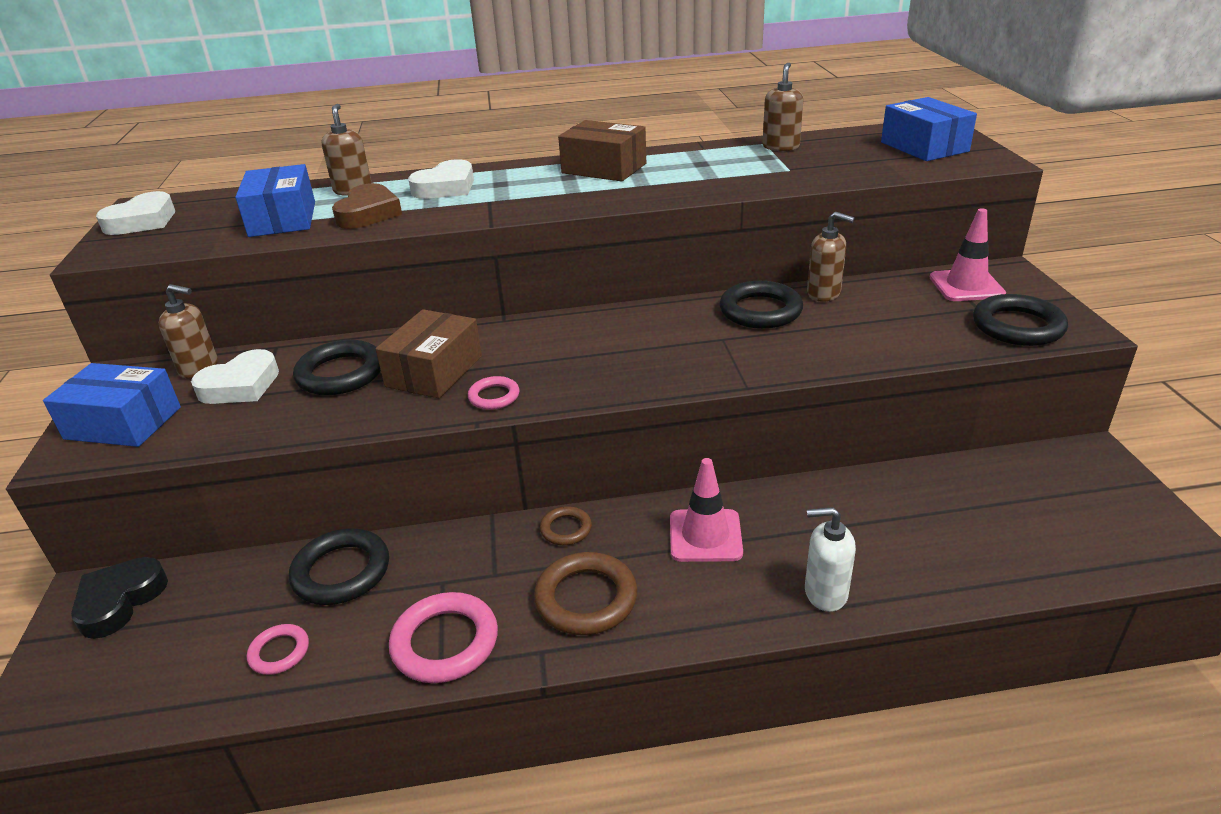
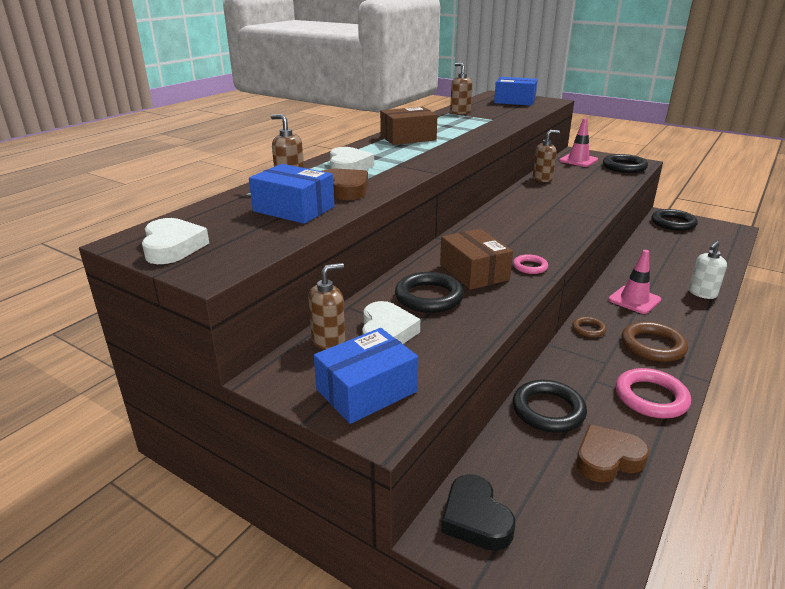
camera: 50 degrees left, 5 degrees down
pink ring [247,624,309,675] -> brown heart [576,424,650,482]
black ring [720,281,803,329] -> black ring moved to [652,209,698,231]

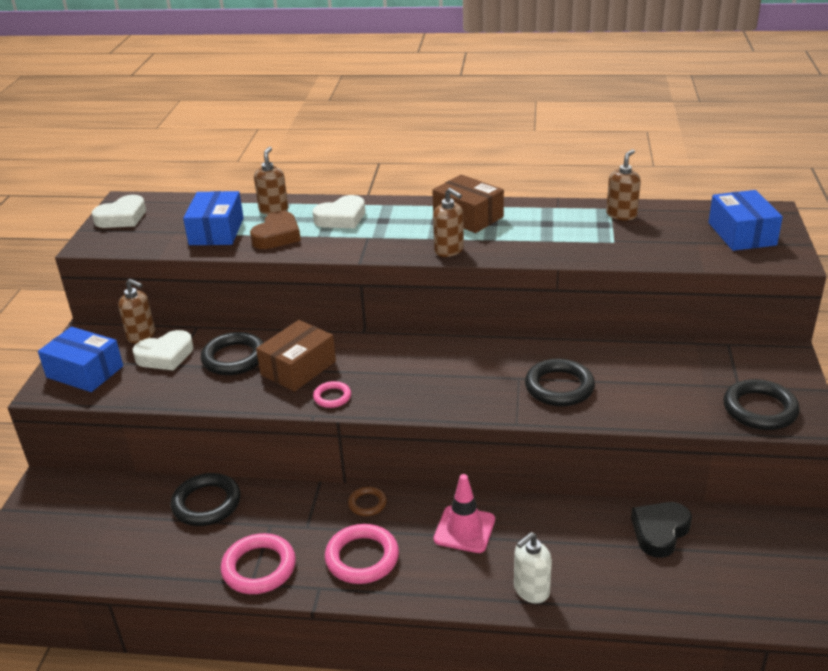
camera: 65 degrees right, 5 degrees up
black heart [441,474,515,551] -> black heart moved to [631,502,692,558]
brown soap dispenser [533,130,560,182] -> brown soap dispenser moved to [433,188,464,257]
pink traffic cone [559,118,598,167] -> none
brown heart [576,424,650,482] -> none
brown ring [621,321,688,362] -> pink ring [325,524,399,584]
black ring [652,209,698,231] -> black ring moved to [525,359,595,406]
white soap dispenser [689,241,727,299] -> white soap dispenser turned 60 degrees counterclockwise [514,532,552,603]

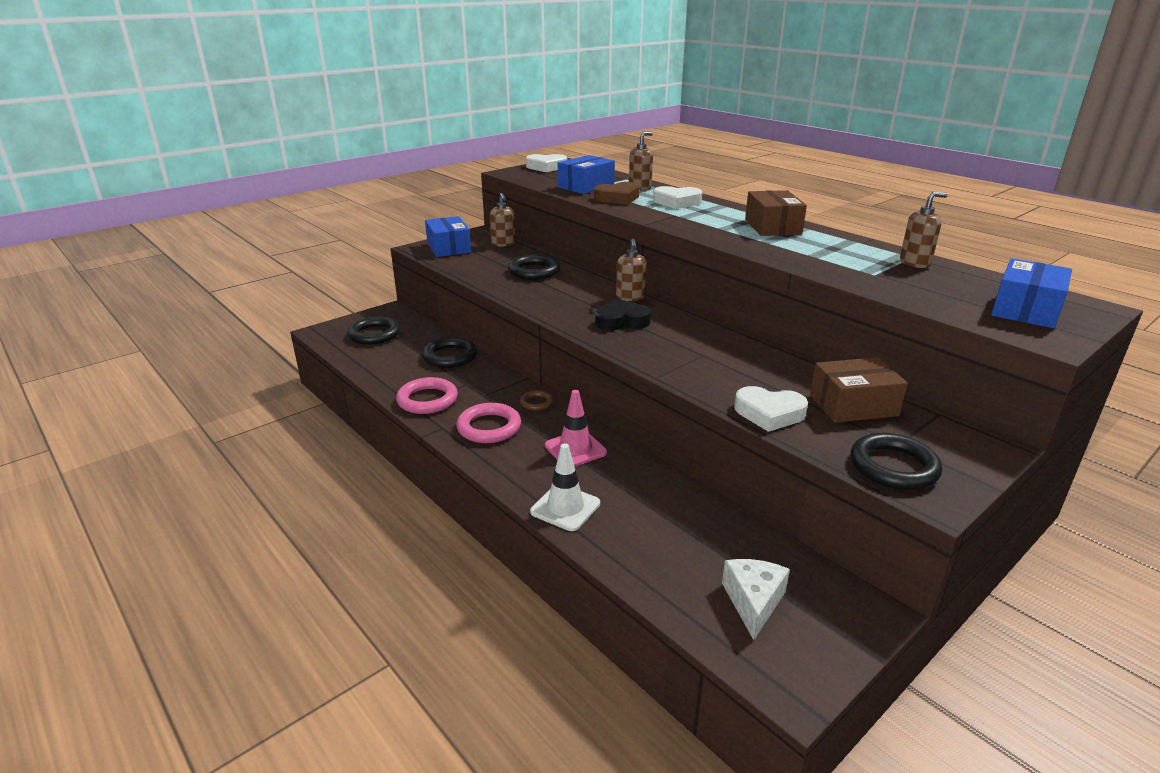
camera: 40 degrees right, 5 degrees down
white heart [133,330,194,371] -> white heart moved to [734,386,808,432]
brown box [256,320,336,392] -> brown box moved to [810,357,908,423]
pink ring [313,381,351,408] -> none
brown soap dispenser [433,188,464,257] -> brown soap dispenser moved to [616,239,646,301]
white soap dispenser [514,532,552,603] -> white traffic cone [530,443,600,531]
black ring [525,359,595,406] -> black ring moved to [347,317,400,345]
black heart [631,502,692,558] -> black heart moved to [595,299,651,330]
none -> white cheese [722,559,790,640]

